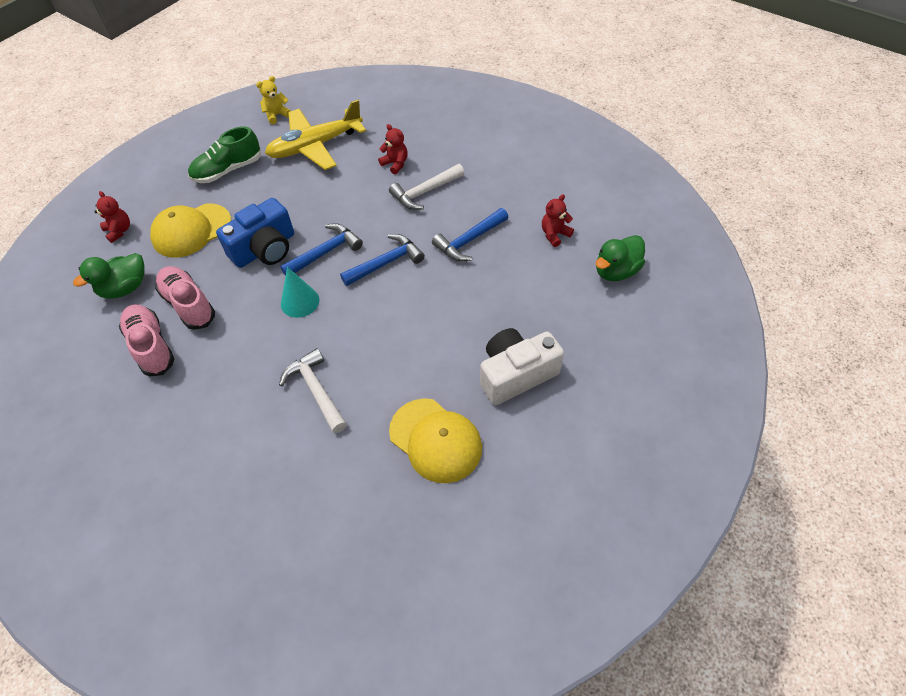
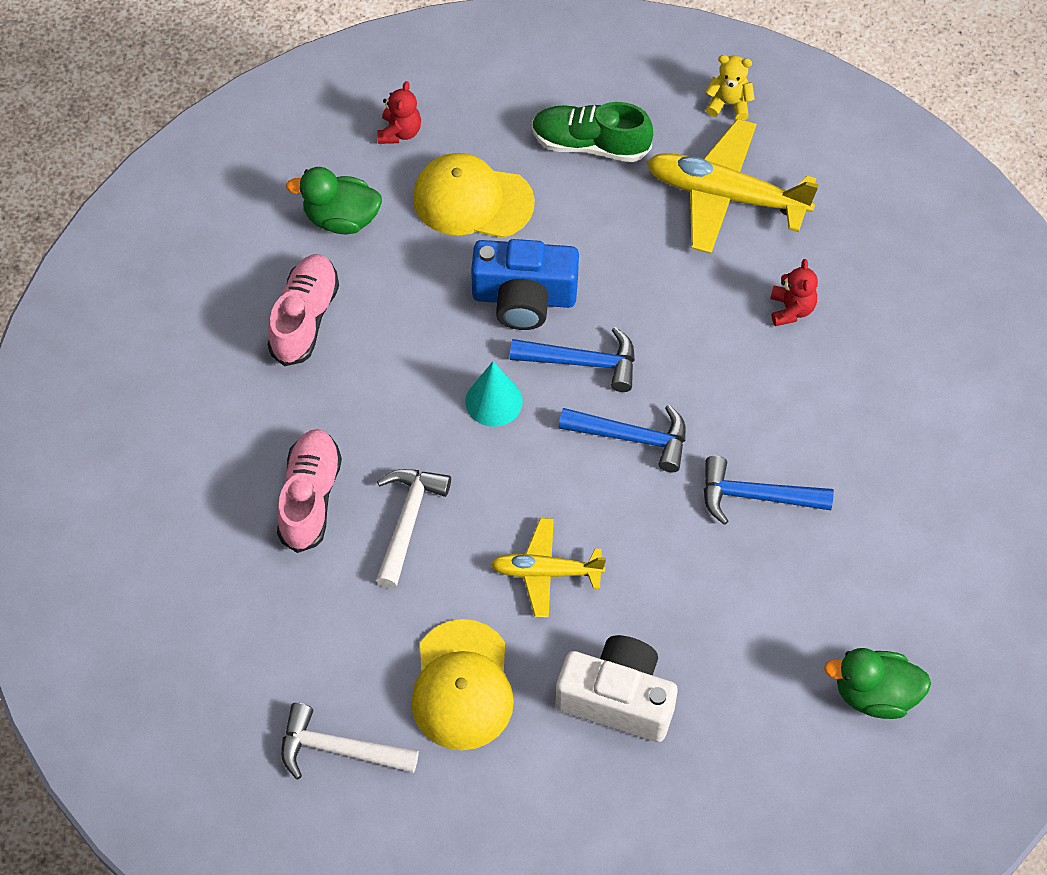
camera: 45 degrees right, 5 degrees up
pink shoe [155,266,215,330] -> pink shoe moved to [277,429,342,553]
white hammer [389,164,464,210] -> white hammer moved to [281,703,419,779]
red teddy bear [542,194,574,247] -> none
none -> yellow plane [491,518,606,618]

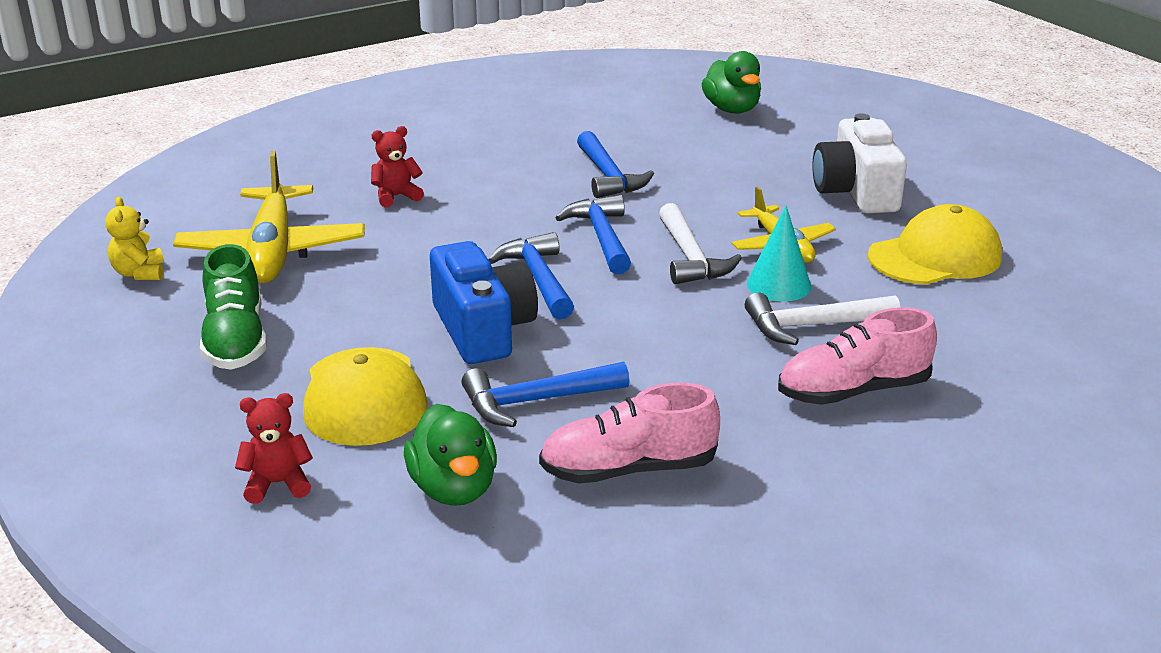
camera: 115 degrees left, 30 degrees down
white hammer [281,703,419,779] -> white hammer moved to [659,203,742,285]
turquoise cone [465,361,523,427] -> turquoise cone moved to [747,205,811,302]
none -> blue hammer [462,362,630,427]

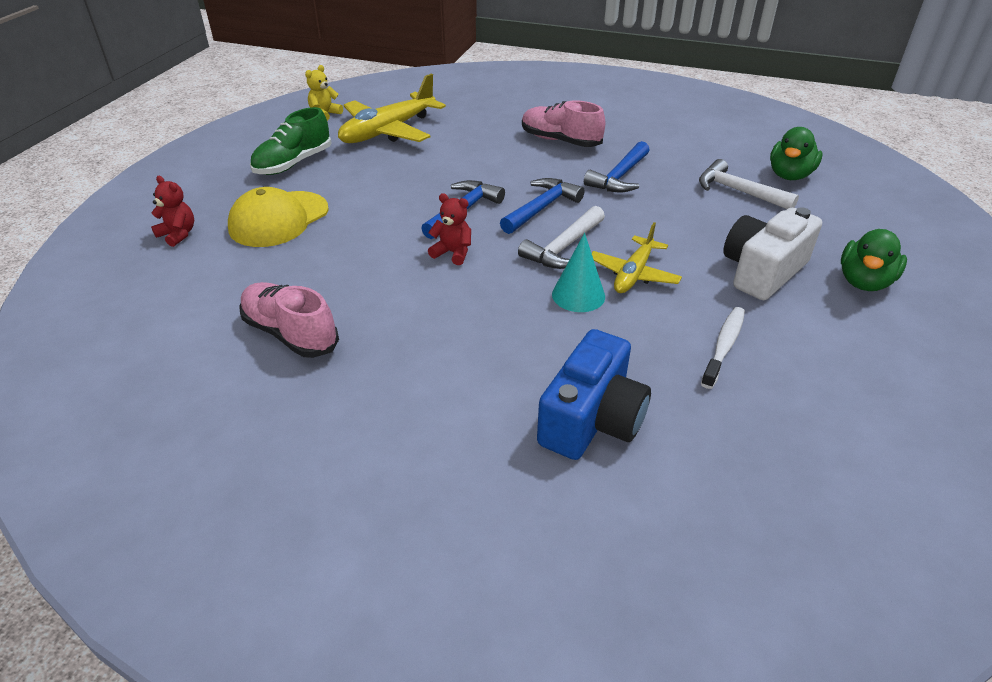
camera: 50 degrees right, 10 degrees up
red teddy bear [371,126,424,207] -> red teddy bear moved to [428,193,471,265]
green duck [404,404,497,506] -> green duck moved to [841,229,907,291]
blue camera [430,241,538,364] -> blue camera moved to [537,329,651,460]
blue hammer [462,362,630,427] -> none
white hammer [745,292,900,345] -> white hammer moved to [699,159,799,209]
pink shoe [778,308,937,405] -> pink shoe moved to [522,100,606,147]
yellow cap [868,204,1002,285] -> white toothbrush [701,307,745,389]

